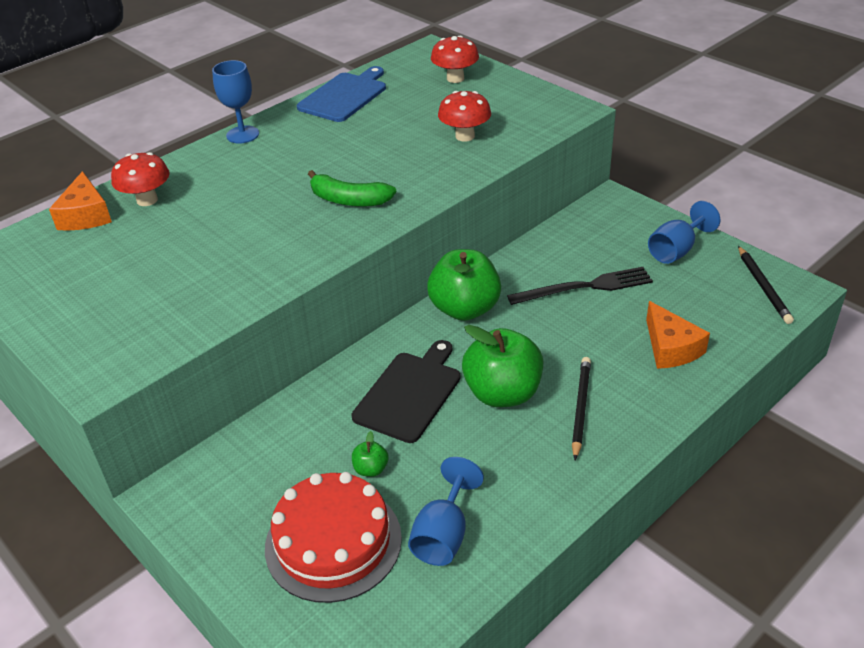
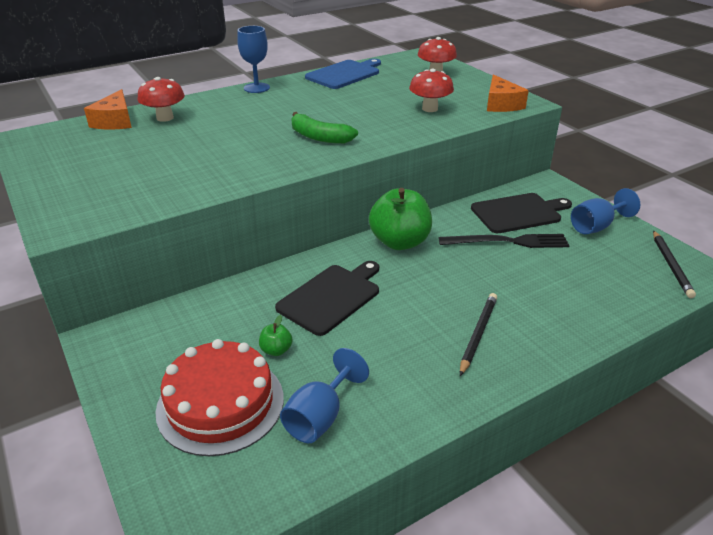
camera: 10 degrees right, 5 degrees down
green apple [462,325,543,407] -> none
orange cheese [646,301,710,369] -> orange cheese moved to [487,74,529,112]
none -> black cutting board [471,193,572,233]

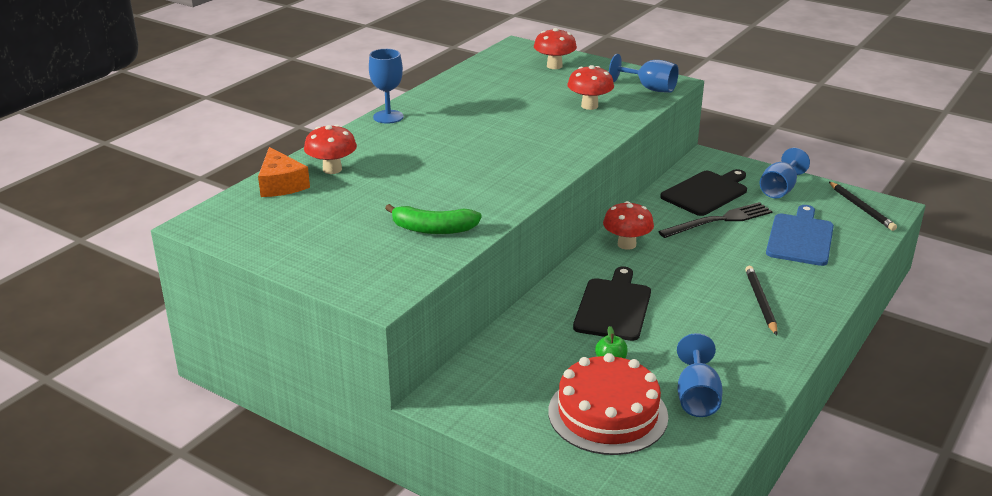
camera: 25 degrees left, 5 degrees down
green banana [291,112,358,144] -> green banana moved to [385,204,482,234]
blue cutting board [305,59,381,89] -> blue cutting board moved to [766,205,834,266]
green apple [369,188,432,250] -> red mushroom [603,201,654,250]
orange cheese [487,74,529,112] -> blue goblet [609,54,679,93]

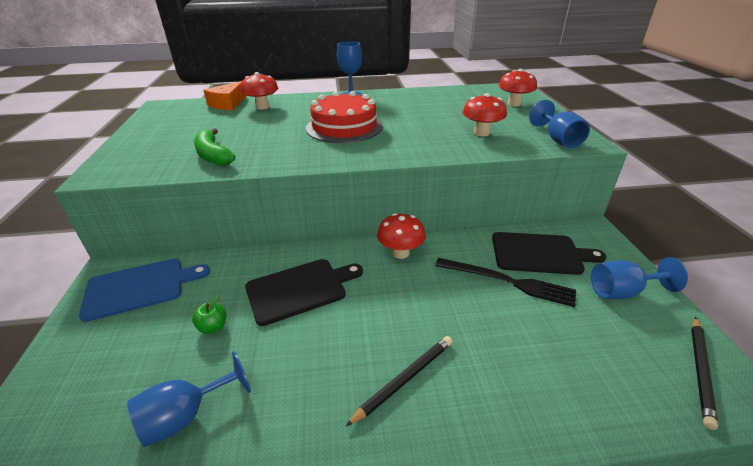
camera: 50 degrees right, 5 degrees up
red cake [548,353,668,455] -> red cake moved to [306,91,383,143]
blue cutting board [766,205,834,266] -> blue cutting board moved to [79,258,210,322]

